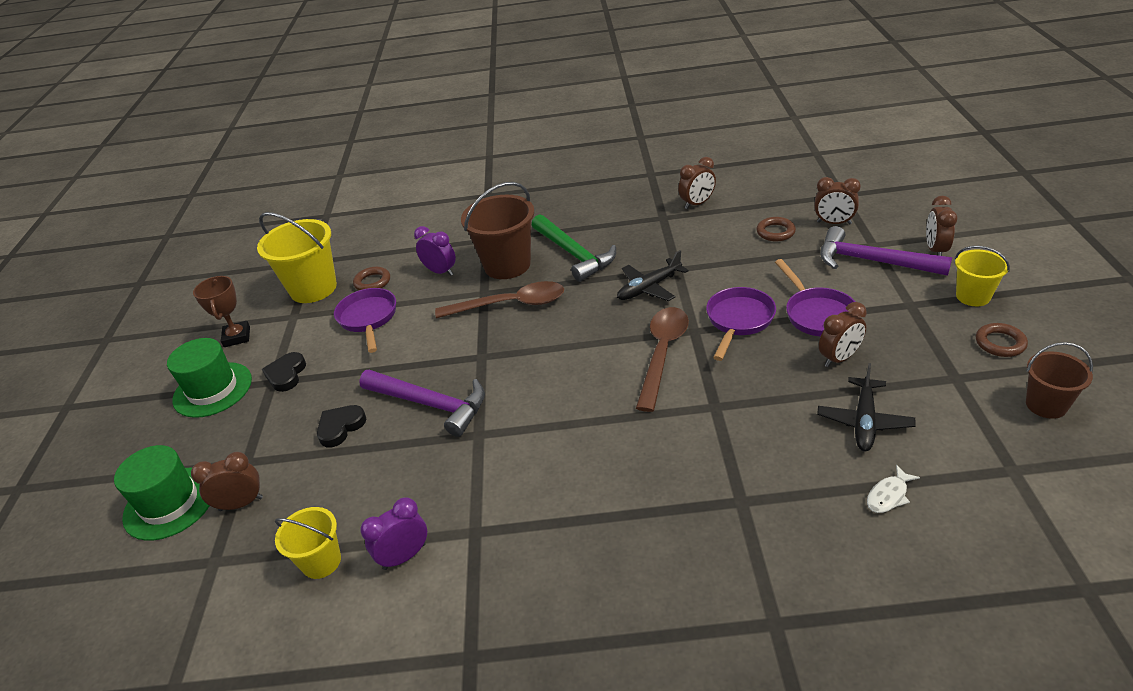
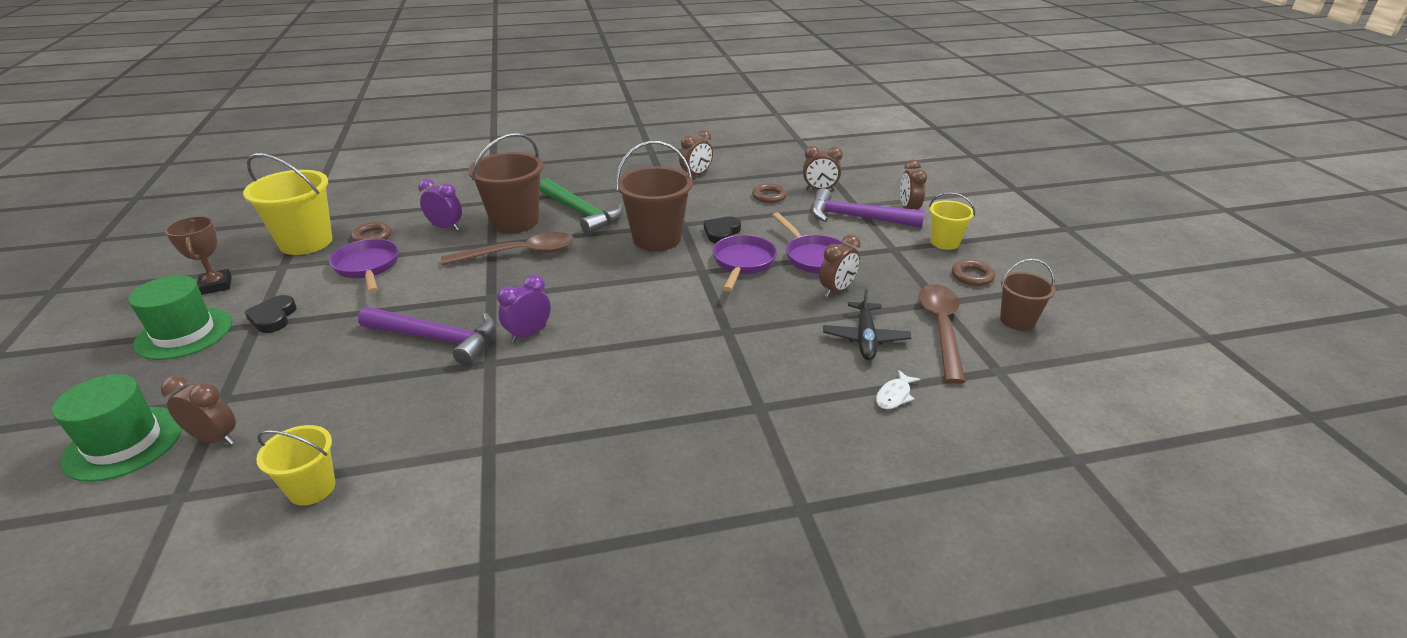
camera: 15 degrees left, 5 degrees down
brown clock [191,452,263,511] -> brown clock turned 45 degrees clockwise [161,376,236,445]
black heart [317,405,366,447] -> black heart moved to [704,217,741,243]
purple clock [360,497,427,570] -> purple clock moved to [497,274,551,343]
black plane [617,250,688,301] -> brown bucket [616,141,693,251]
brown spoon [636,307,689,412] -> brown spoon moved to [919,284,966,384]

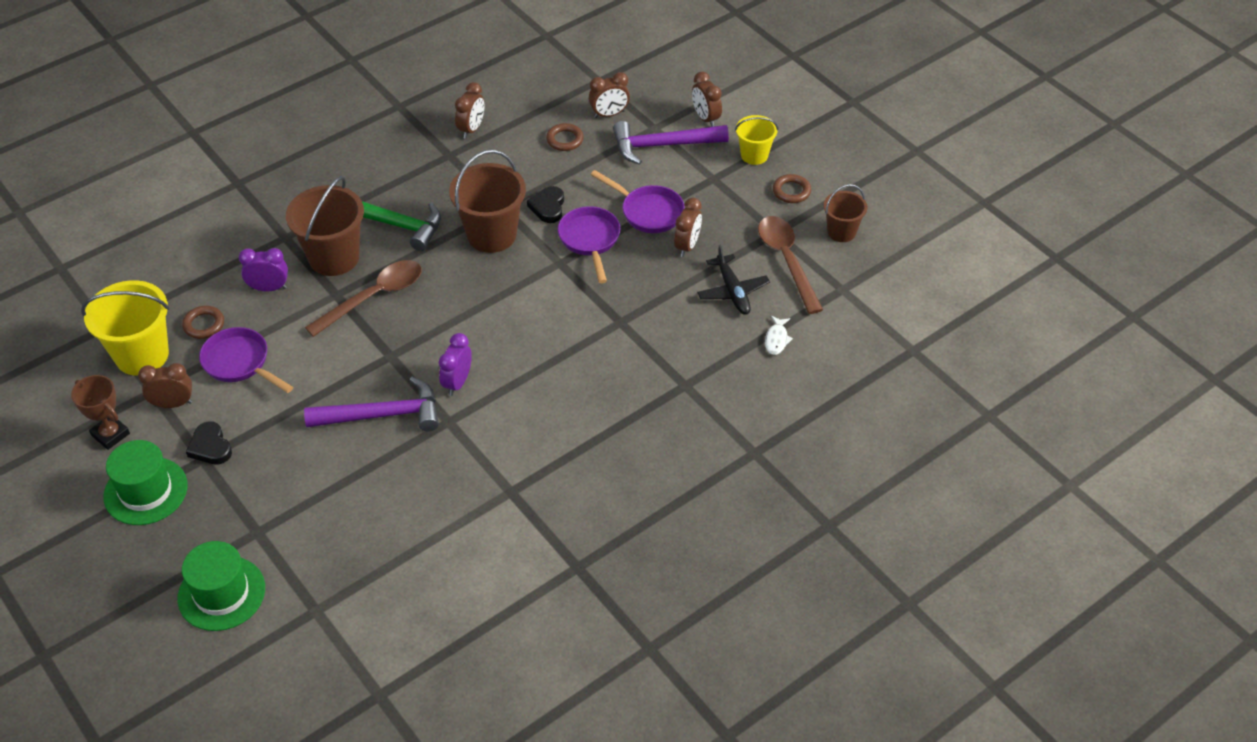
camera: 25 degrees left, 15 degrees up
brown clock [161,376,236,445] -> brown clock moved to [138,363,192,408]
yellow bucket [256,425,336,506] -> none

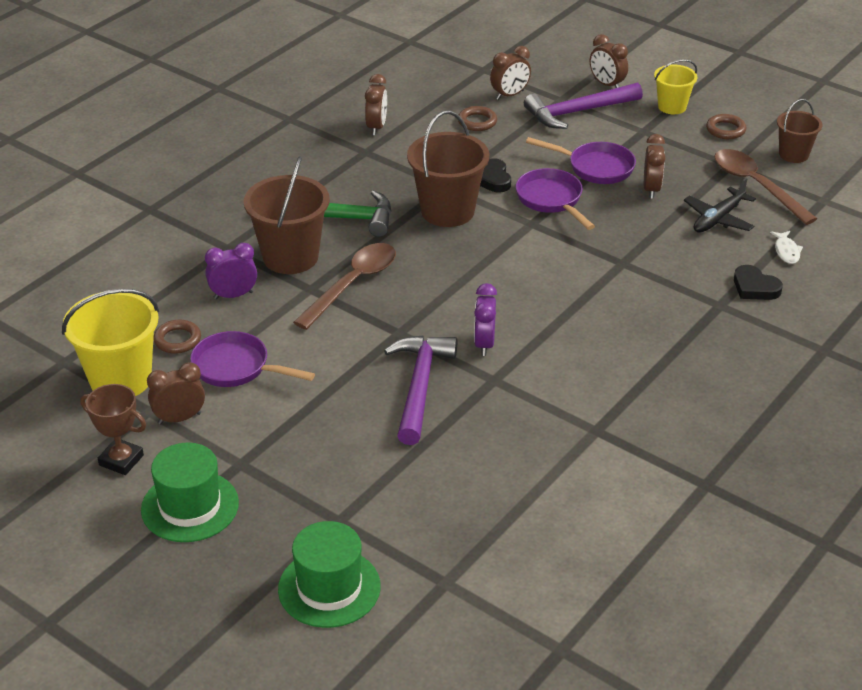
camera: 15 degrees left, 10 degrees down
black heart [186,421,232,465] -> black heart moved to [734,265,783,300]
purple hammer [304,377,439,431] -> purple hammer turned 60 degrees counterclockwise [384,335,457,445]
black plane [697,245,770,315] -> black plane turned 75 degrees clockwise [684,178,756,233]

